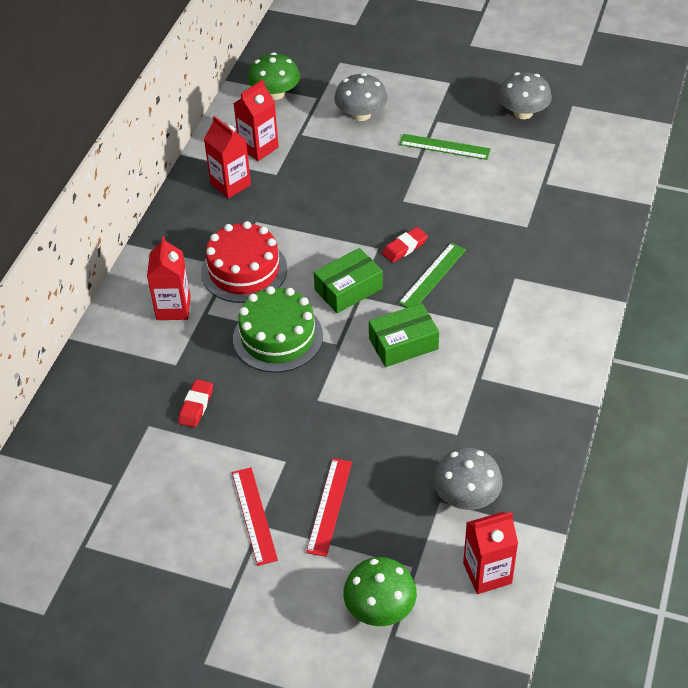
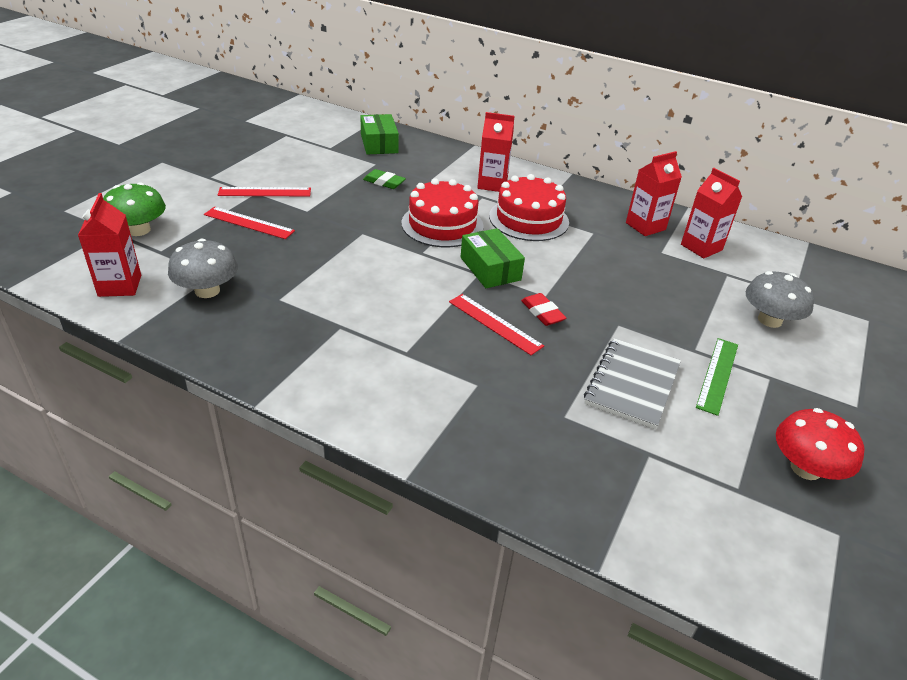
camera: 95 degrees right, 10 degrees down
red eraser [178,379,213,428] -> green eraser [363,169,406,189]
green cake [233,286,323,373] -> red cake [401,178,484,247]
green mushroom [248,52,300,100] -> none
green box [369,303,439,367] -> green box moved to [360,114,399,154]
green ruler [399,243,466,308] -> red ruler [449,294,544,355]
grey mushroom [498,72,552,119] -> red mushroom [776,408,864,480]
none -> grey notebook [584,338,681,429]

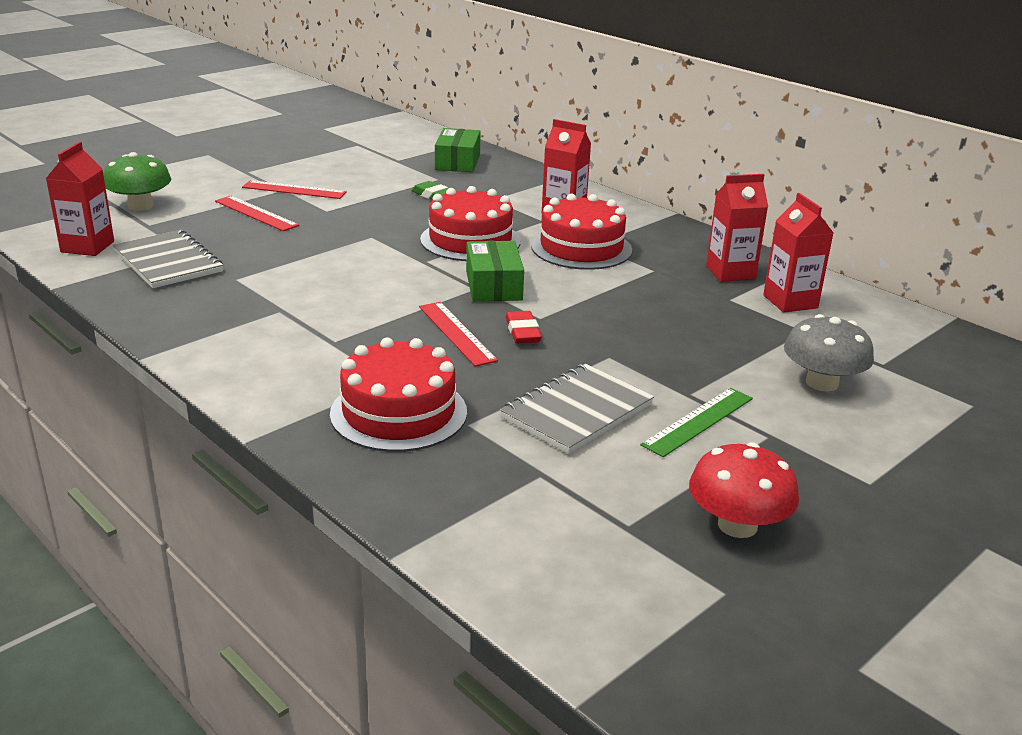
camera: 20 degrees right, 10 degrees down
grey mushroom [168,238,238,298] -> grey notebook [113,230,223,288]
none -> red cake [330,338,467,452]

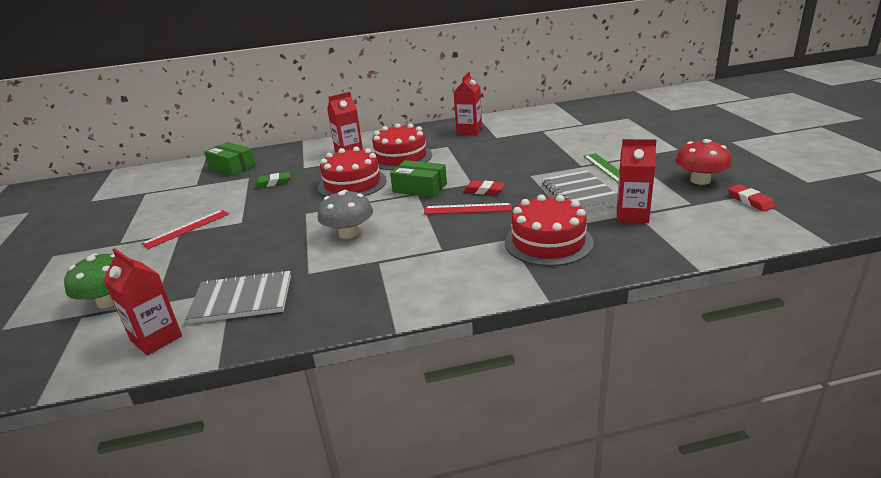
camera: 55 degrees left, 0 degrees up
red ruler [215,196,299,231] -> none
red carton [763,193,834,313] -> red carton moved to [617,139,657,223]
grey mushroom [784,314,874,391] -> grey mushroom moved to [318,190,373,239]
none -> red eraser [728,184,775,212]

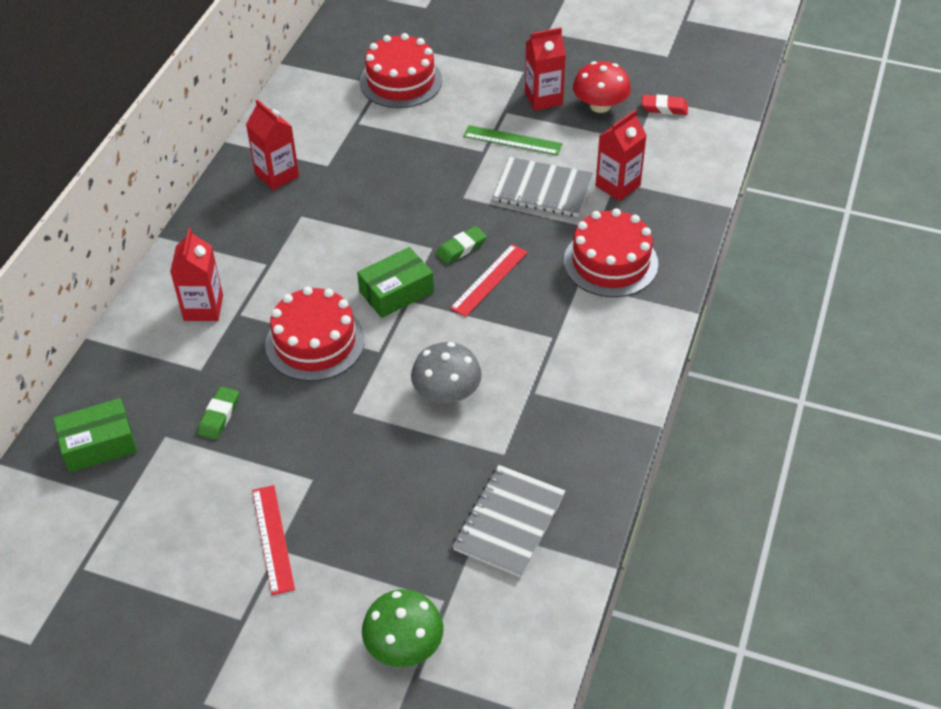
camera: 60 degrees left, 20 degrees up
red carton [103,248,182,355] -> red carton moved to [525,27,566,111]
red cake [372,123,432,170] -> red cake moved to [360,33,442,108]
red eraser [463,180,505,195] -> green eraser [436,226,487,264]

